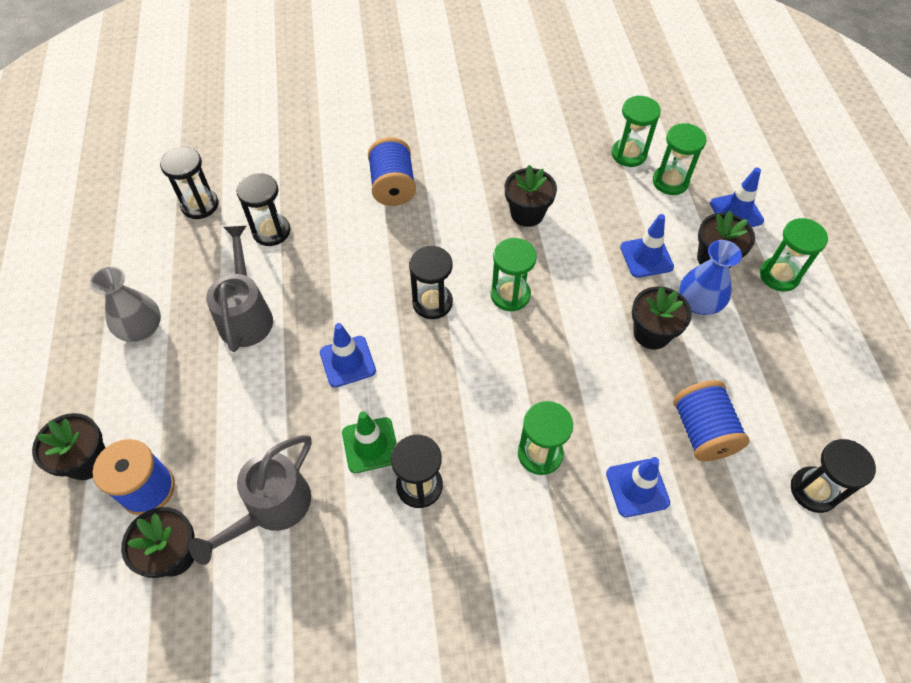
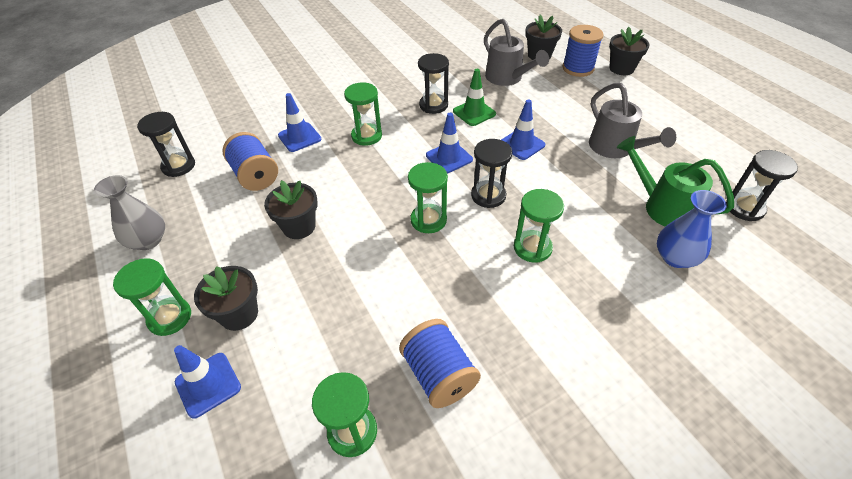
camera: 160 degrees right, 10 degrees down
grey vase [90,267,161,342] -> grey vase moved to [94,175,165,250]
grey watering can [189,435,312,565] -> grey watering can turned 135 degrees clockwise [484,19,549,86]
black hourglass [237,173,290,246] -> green watering can [617,136,734,227]
blue spool [368,137,416,206] -> blue spool moved to [399,319,481,408]
black flower pot [505,165,557,227] -> none
blue traffic cone [620,214,674,278] -> blue traffic cone moved to [426,113,473,174]
green hourglass [653,123,706,195] -> green hourglass moved to [514,189,564,263]
blue vase [679,240,742,315] -> blue vase moved to [657,190,727,268]

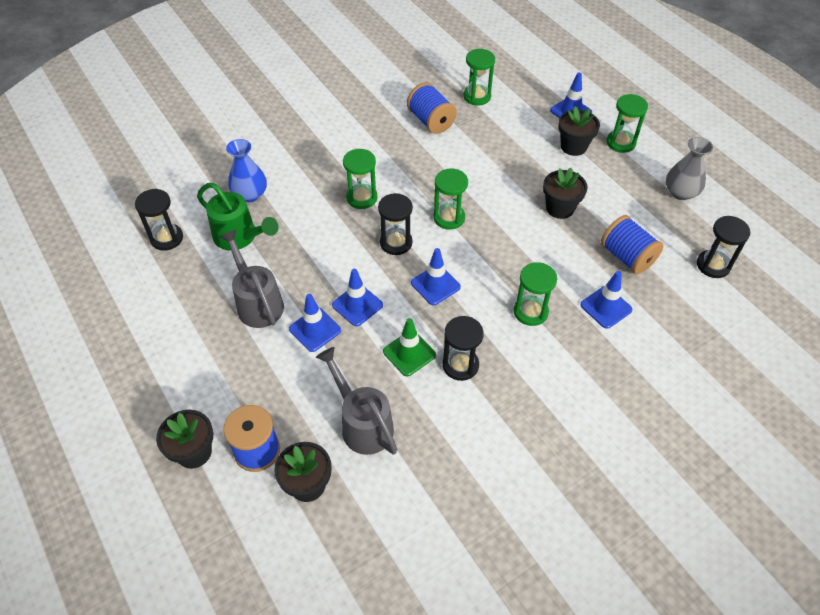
camera: 175 degrees right, 5 degrees up
none -> blue traffic cone [289,294,341,352]

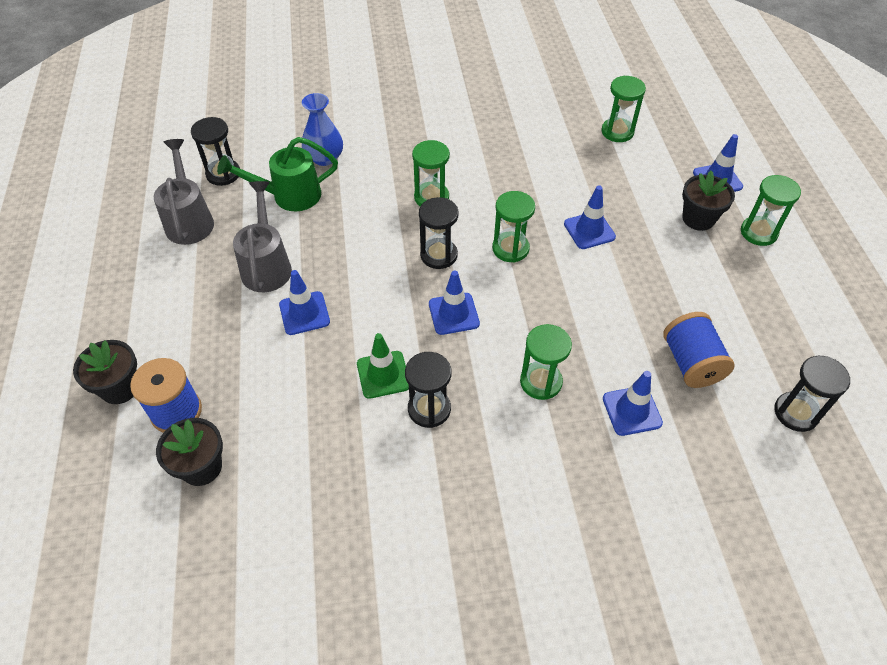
camera: 25 degrees right, 0 degrees up
green watering can [197,183,278,250] -> green watering can turned 105 degrees clockwise [217,137,338,211]
grey watering can [316,347,398,455] -> grey watering can moved to [154,139,214,245]
blue traffic cone [332,269,383,326] -> blue traffic cone moved to [564,186,616,249]
blue spool [407,82,457,134] -> none
black flower pot [543,168,588,219] -> none
grey vase [666,137,713,200] -> none

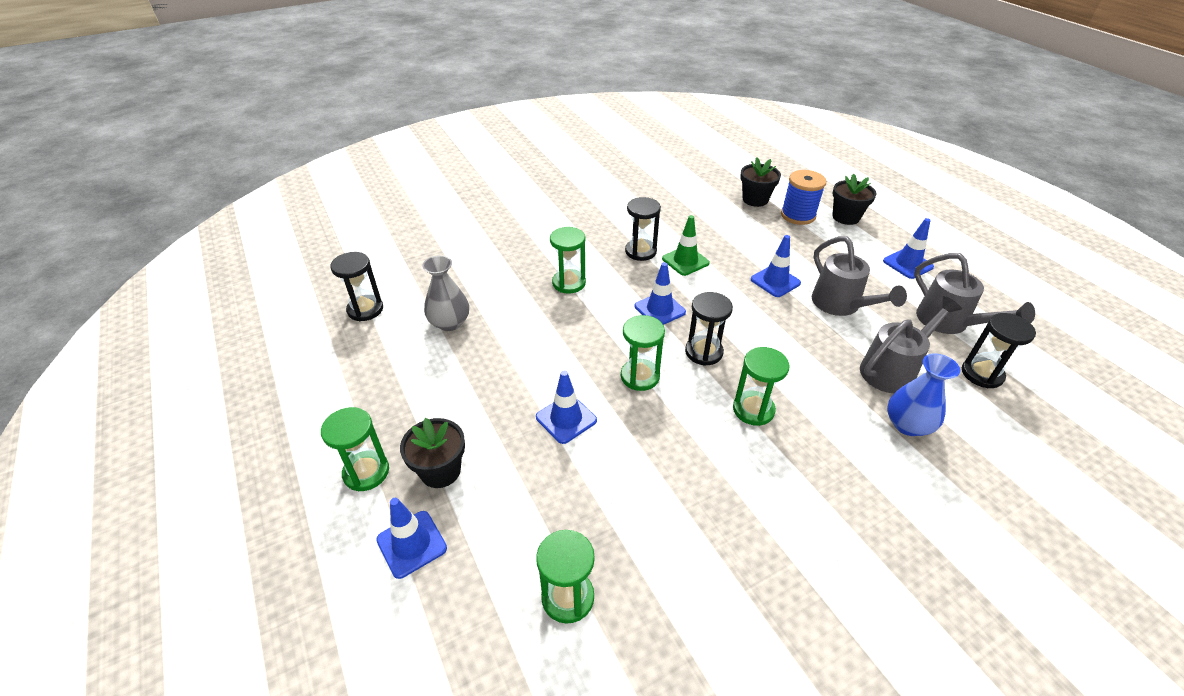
camera: 160 degrees right, 10 degrees down
green watering can [217,137,338,211] -> grey watering can [860,296,962,393]
blue traffic cone [603,371,663,436] -> blue traffic cone moved to [883,218,934,279]
blue spool [663,312,735,388] -> grey vase [422,255,469,331]

